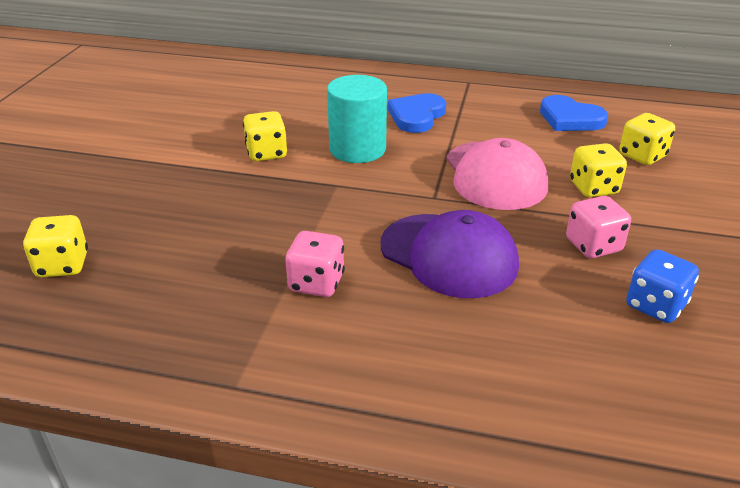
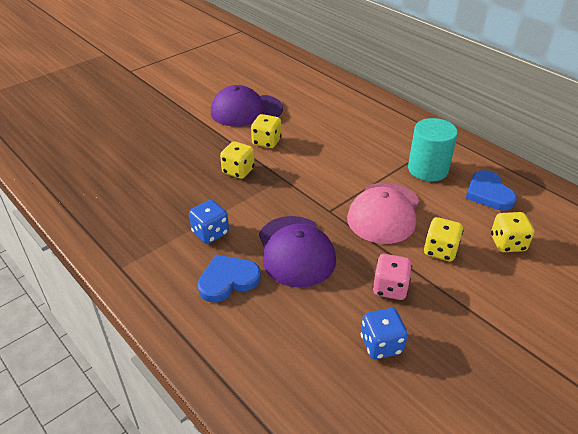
camera: 35 degrees right, 5 degrees up
yellow dice [23,215,88,277] -> yellow dice moved to [220,141,255,179]
pink dice [285,231,345,297] -> blue dice [189,200,229,244]
turquoise cylinder [327,75,387,163] -> turquoise cylinder moved to [408,118,458,182]
blue heart [388,93,446,133] -> blue heart moved to [197,255,261,302]
none -> purple cap [211,85,283,127]

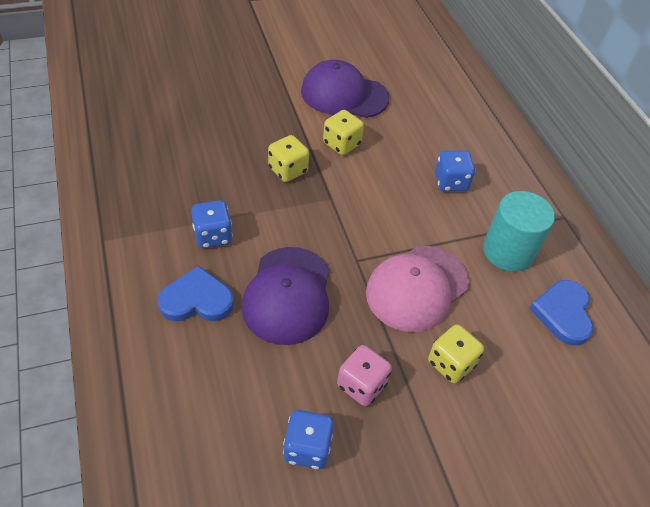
camera: 20 degrees right, 10 degrees up
yellow dice [491,212,534,252] -> none
none -> blue dice [435,150,475,192]

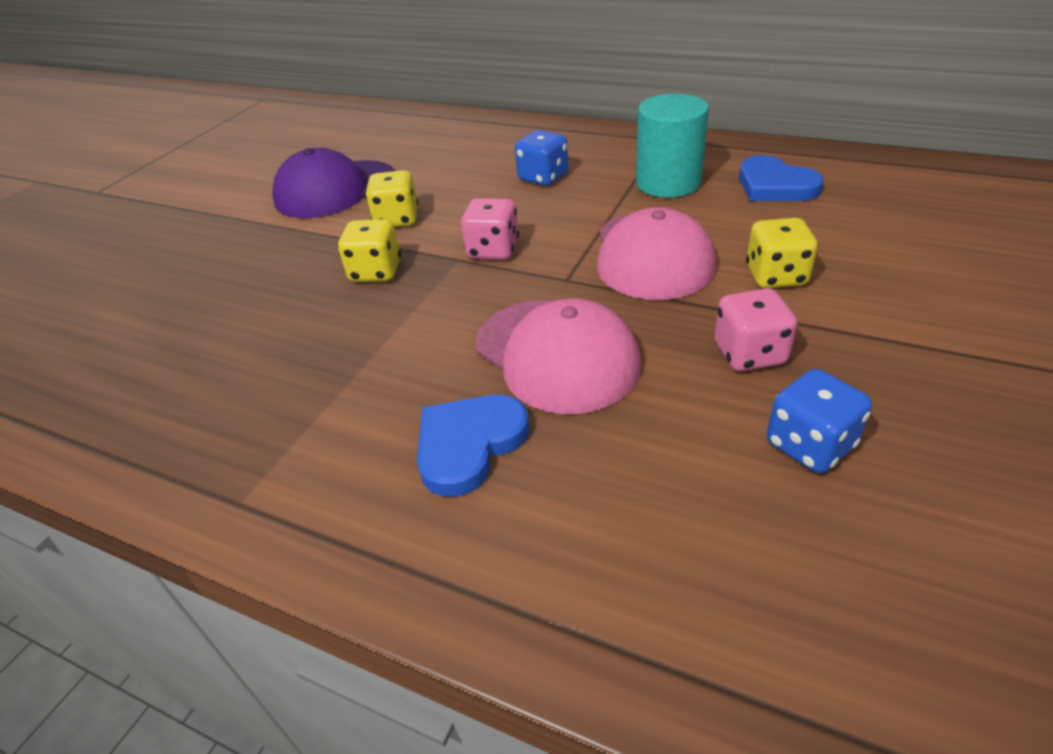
camera: 40 degrees left, 10 degrees down
blue dice [191,200,233,248] -> none
purple cap [242,247,330,345] -> pink cap [476,299,641,414]
none -> pink dice [461,198,519,260]

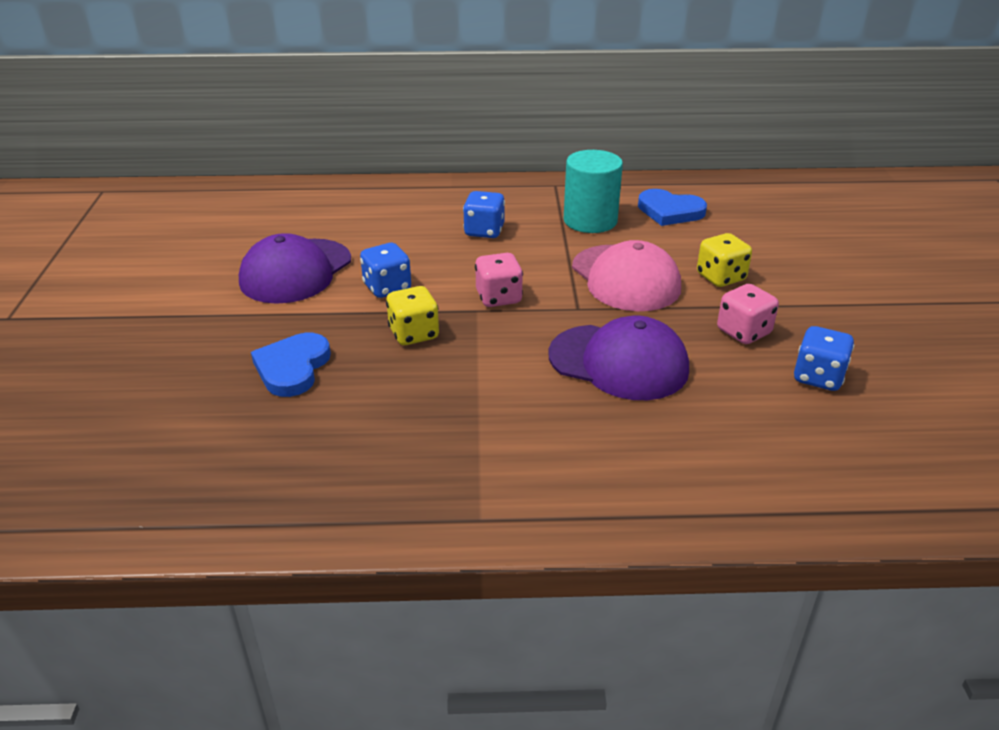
camera: 30 degrees left, 5 degrees down
yellow dice [365,170,418,227] -> blue dice [360,243,411,298]
blue heart [417,395,529,497] -> blue heart moved to [251,333,331,397]
pink cap [476,299,641,414] -> purple cap [548,316,689,400]

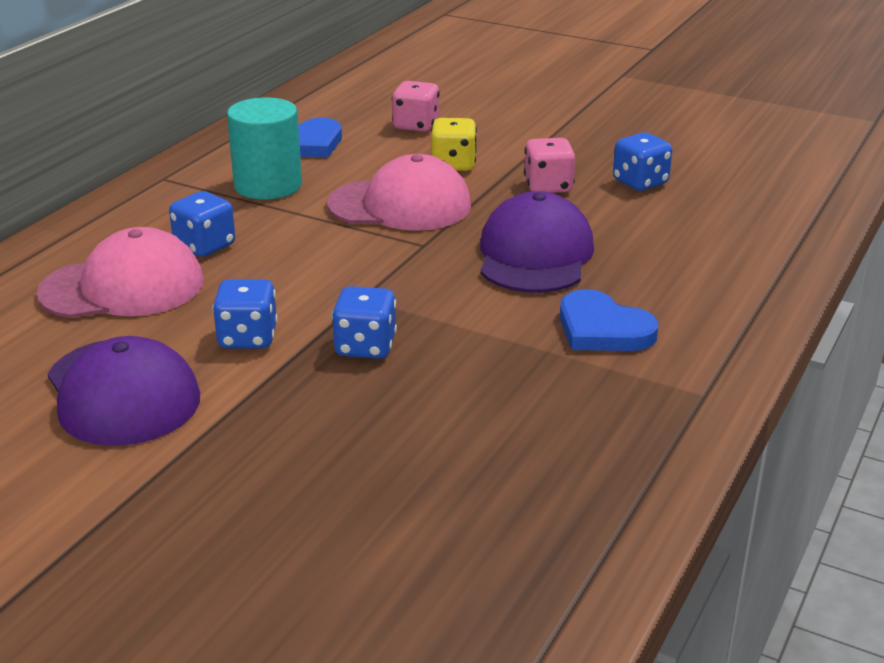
camera: 60 degrees left, 5 degrees down
blue heart [251,333,331,397] -> blue heart moved to [560,289,658,351]
yellow dice [386,286,439,345] -> blue dice [332,286,397,359]
pink dice [475,253,523,307] -> pink dice moved to [392,81,440,132]
purple cap [548,316,689,400] -> purple cap turned 45 degrees counterclockwise [480,191,594,293]
none -> pink cap [36,227,204,318]

